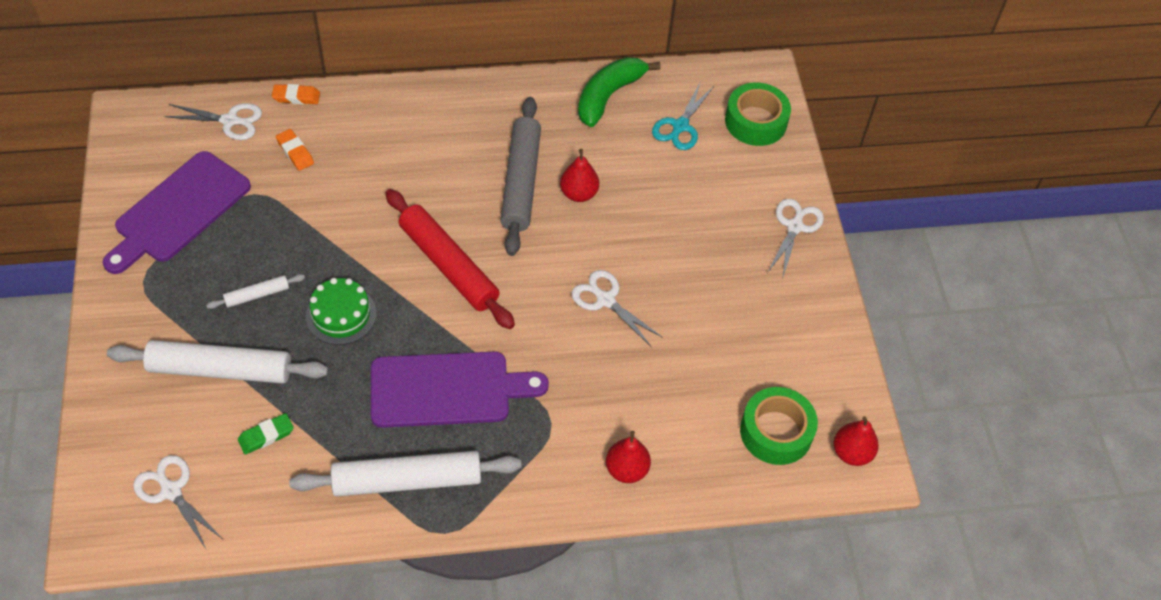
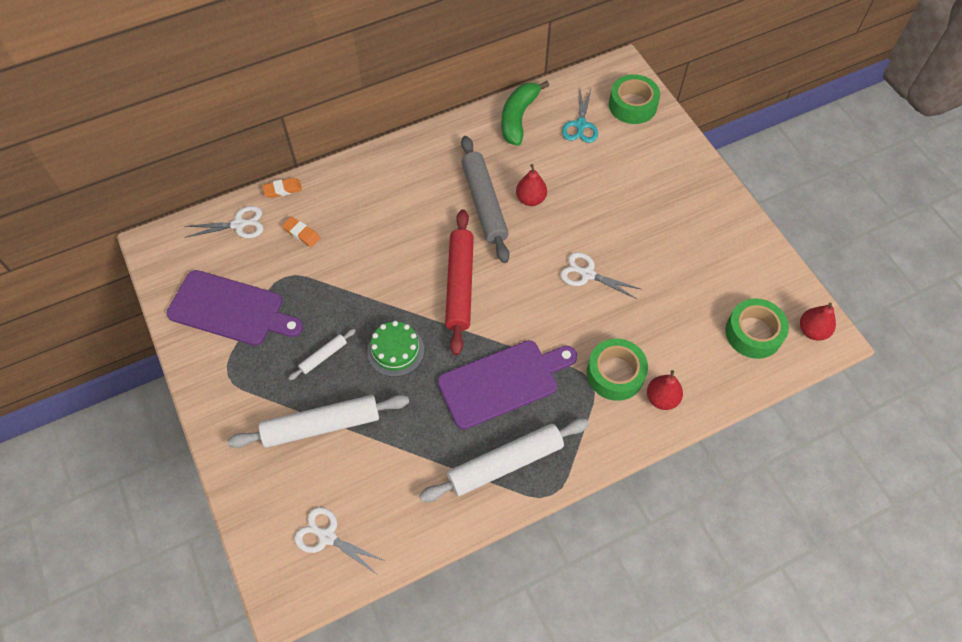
camera: 15 degrees left, 5 degrees up
purple cutting board [103,151,251,274] -> purple cutting board turned 90 degrees counterclockwise [166,270,303,346]
green eraser [238,413,294,455] -> none
red rolling pin [385,189,515,329] -> red rolling pin turned 60 degrees clockwise [445,209,474,355]
white scissors [767,199,824,277] -> none
none -> green tape [587,339,648,401]

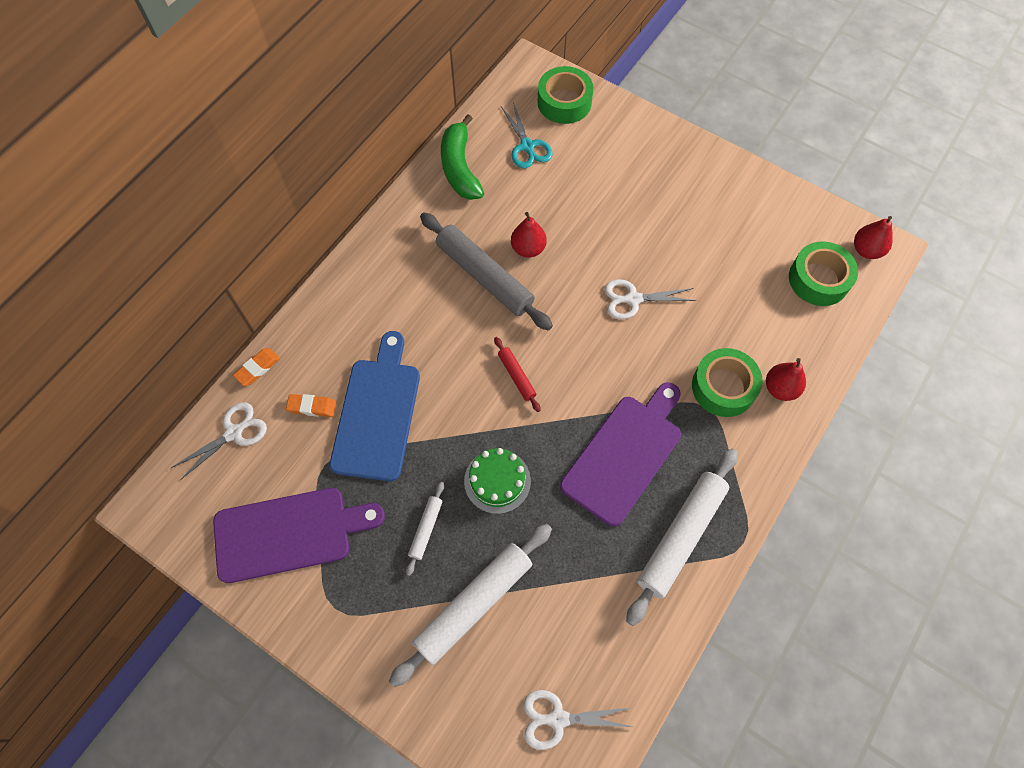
camera: 30 degrees left, 5 degrees up
red rolling pin [445,209,474,355] -> red rolling pin [494,337,541,412], size x0.47
none -> blue cutting board [330,331,420,481]

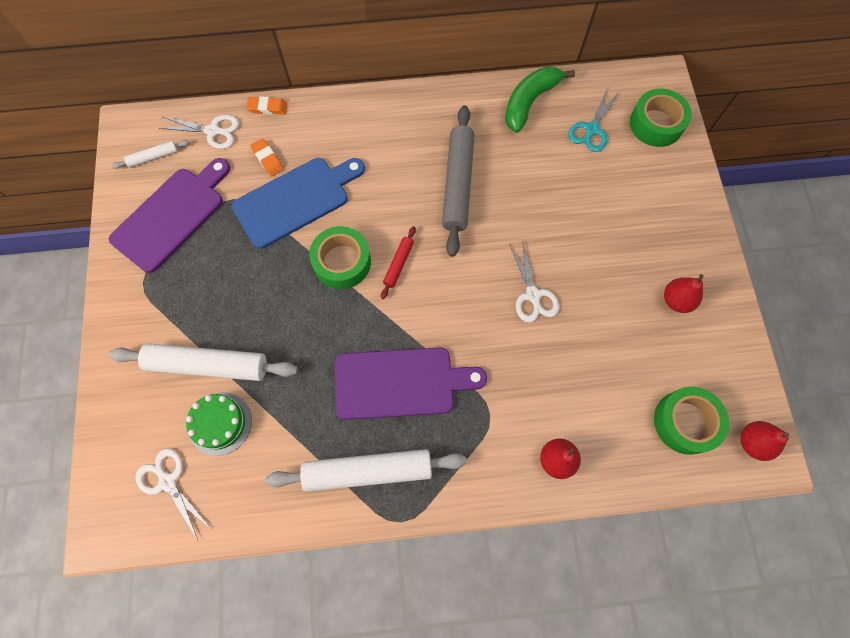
camera: 50 degrees right, 5 degrees up
purple cutting board [213,488,385,583] -> purple cutting board turned 90 degrees counterclockwise [109,158,230,273]
white rolling pin [406,482,444,576] -> white rolling pin moved to [112,140,190,169]
green cake [464,448,531,514] -> green cake moved to [186,392,252,456]
red pear [511,212,547,258] -> red pear moved to [664,274,704,313]
white scissors [605,279,696,319] -> white scissors turned 150 degrees counterclockwise [509,243,559,322]
green tape [692,348,763,417] -> green tape moved to [309,226,371,289]

